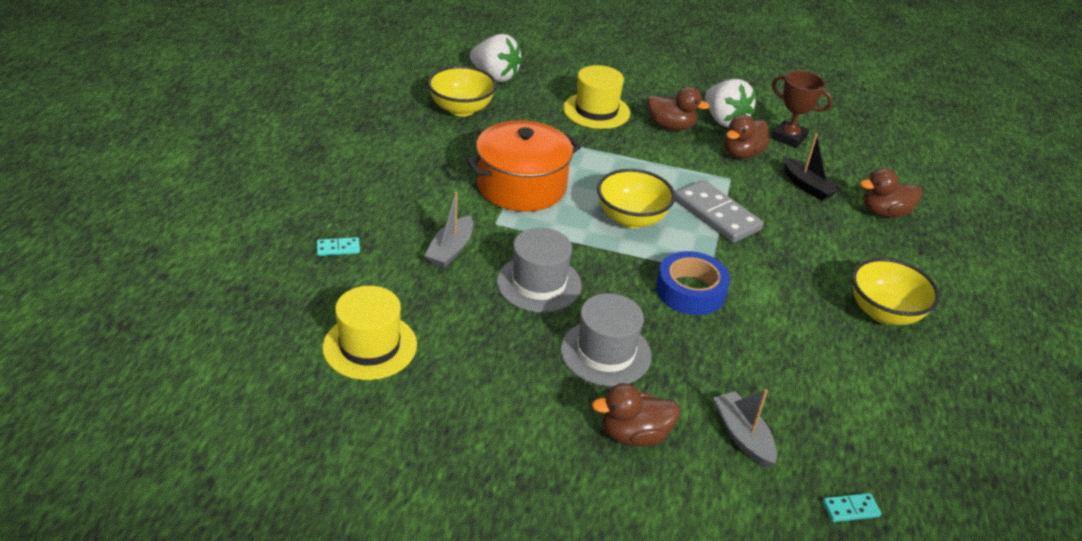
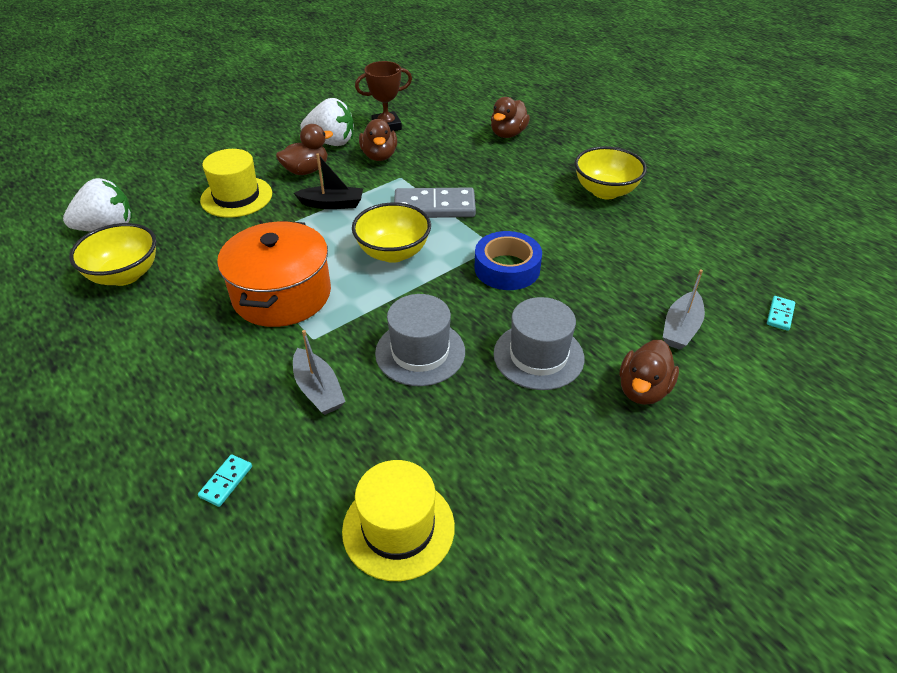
camera: 50 degrees left, 5 degrees up
grey boat [714,389,777,468] -> grey boat turned 75 degrees counterclockwise [663,270,705,350]
black boat [783,133,841,201] -> black boat moved to [294,153,363,209]

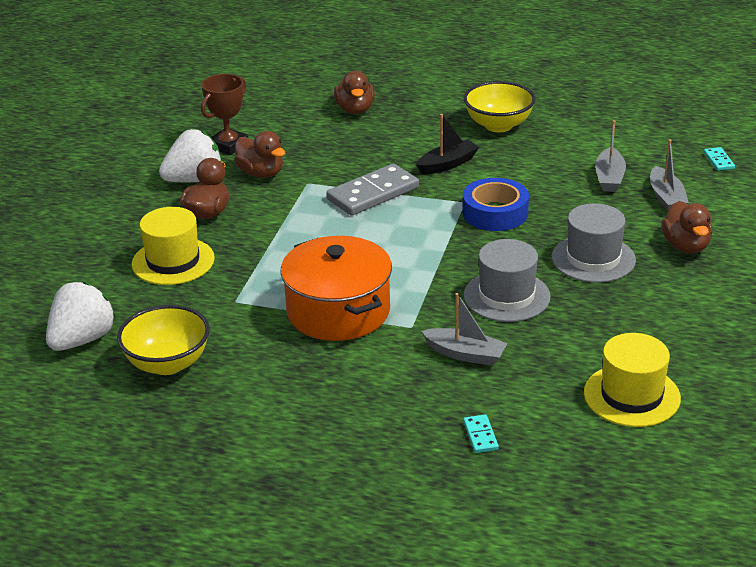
camera: 35 degrees left, 10 degrees down
black boat [294,153,363,209] -> black boat moved to [416,114,479,175]
yellow bowl [352,203,431,263] -> none
none -> grey boat [595,120,626,192]

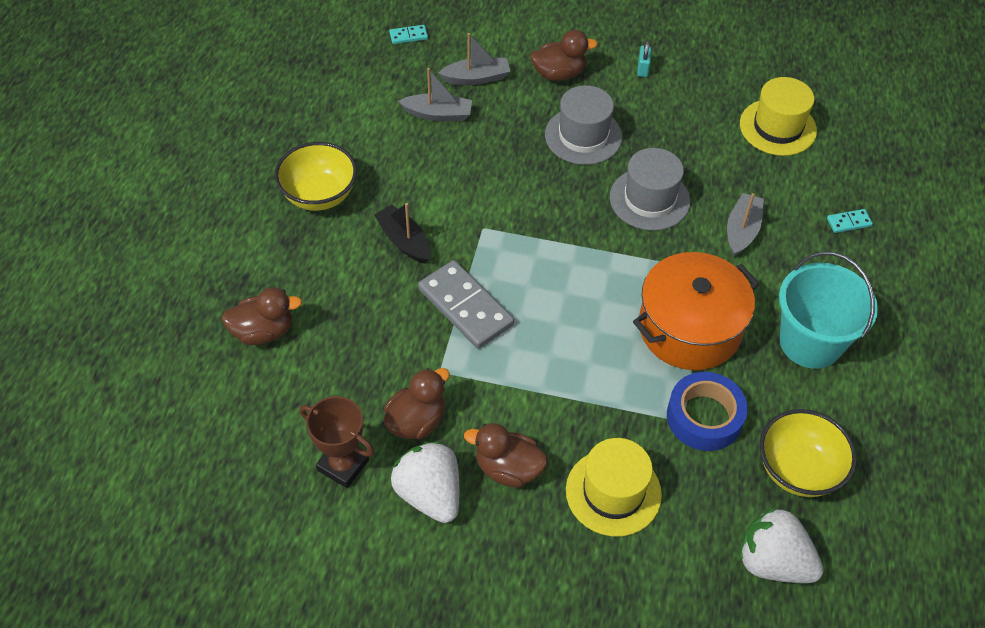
camera: 95 degrees left, 20 degrees up
blue tape [463,178,529,231] -> blue tape moved to [667,372,748,451]
none -> turquoise padlock [637,40,651,77]
none -> turquoise bucket [779,251,878,369]

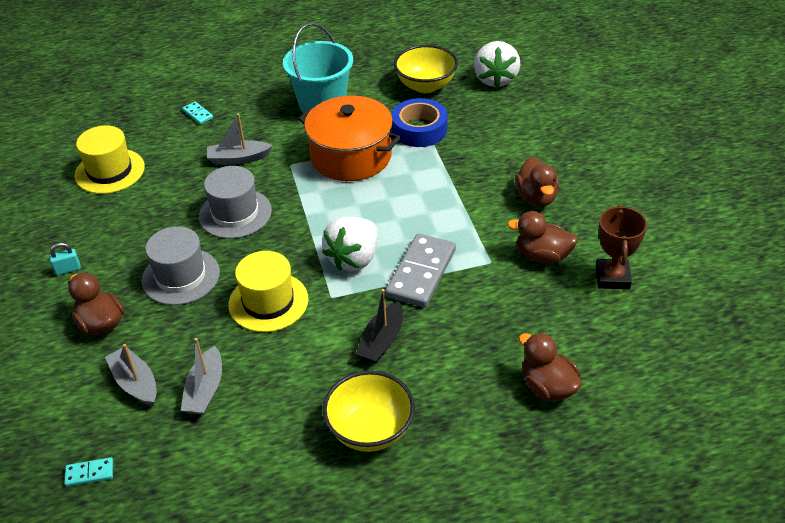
camera: 115 degrees left, 10 degrees down
turquoise domino [389,25,428,44] -> turquoise domino turned 60 degrees counterclockwise [64,457,113,487]
white strawberry [391,441,459,523] -> white strawberry moved to [322,217,377,271]
grey boat [398,68,472,121] -> grey boat turned 150 degrees counterclockwise [181,338,222,415]
yellow hat [566,438,662,537] -> yellow hat moved to [228,251,309,332]

